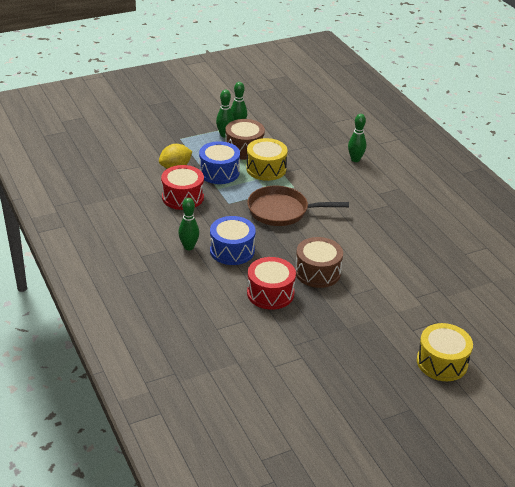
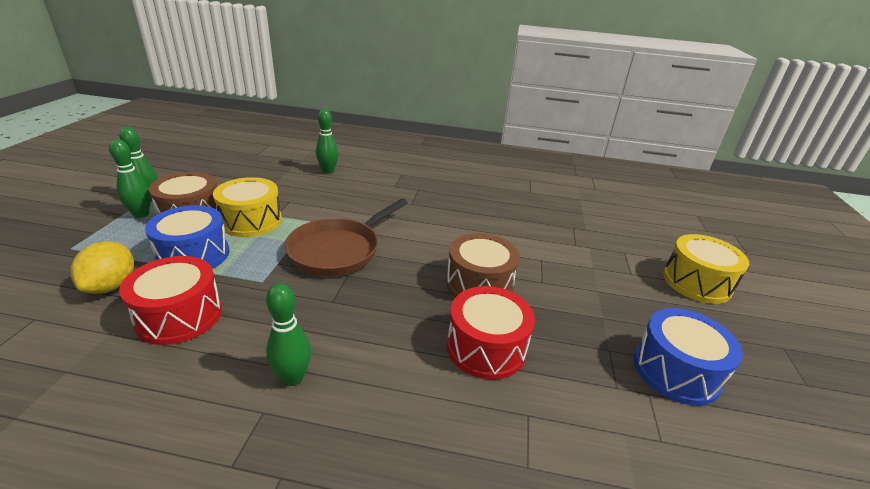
camera: 55 degrees left, 5 degrees down
blue drum [210,216,256,265] -> blue drum moved to [634,308,743,406]

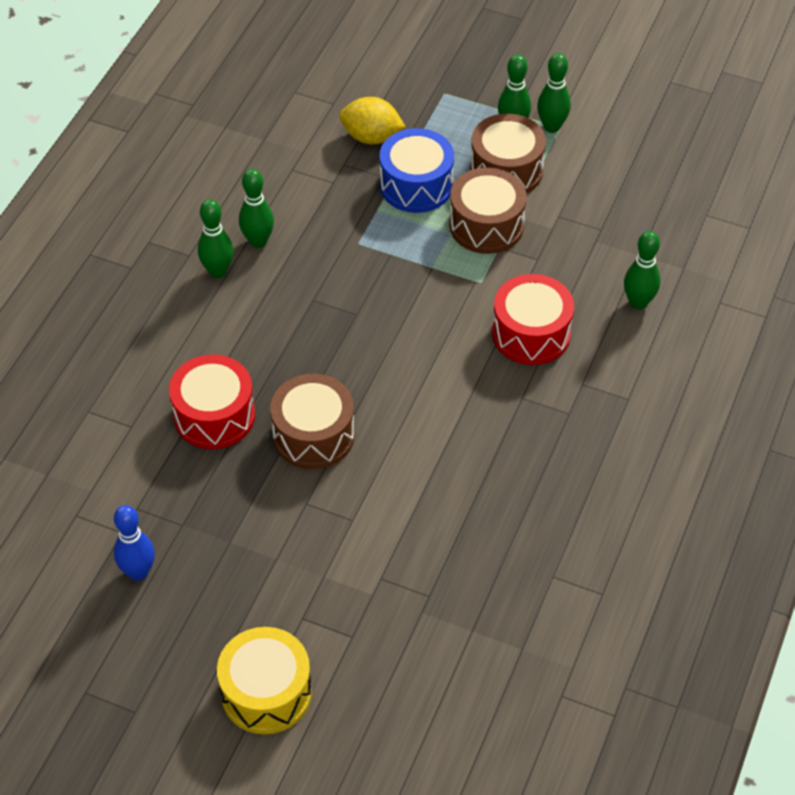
camera: 105 degrees right, 20 degrees up
red drum [119,256,222,345] -> red drum moved to [492,274,574,365]
yellow drum [213,177,282,237] -> brown drum [449,167,527,254]
brown pan [285,199,408,276] -> none
blue drum [634,308,743,406] -> blue bowling pin [114,505,155,581]
none -> green bowling pin [239,169,274,248]

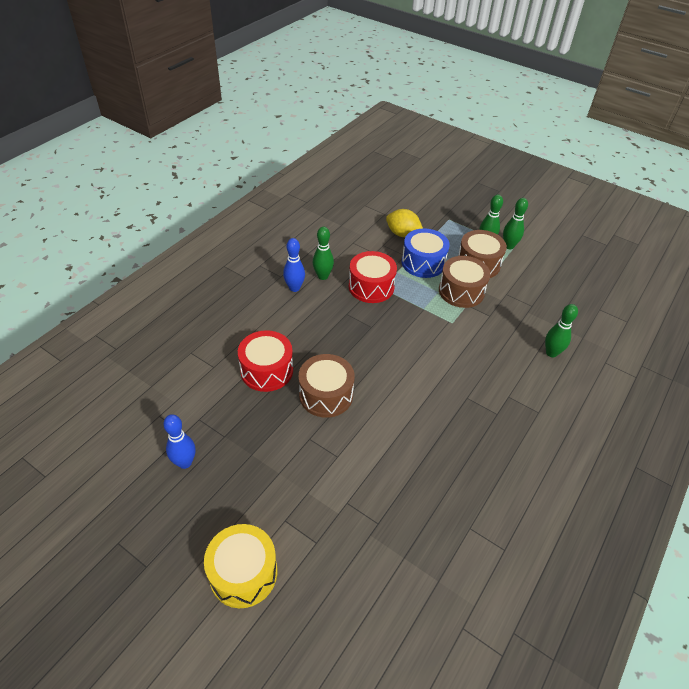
camera: 10 degrees right, 5 degrees down
green bowling pin [198,199,233,278] -> blue bowling pin [283,238,305,292]
red drum [492,274,574,365] -> red drum moved to [349,251,397,303]

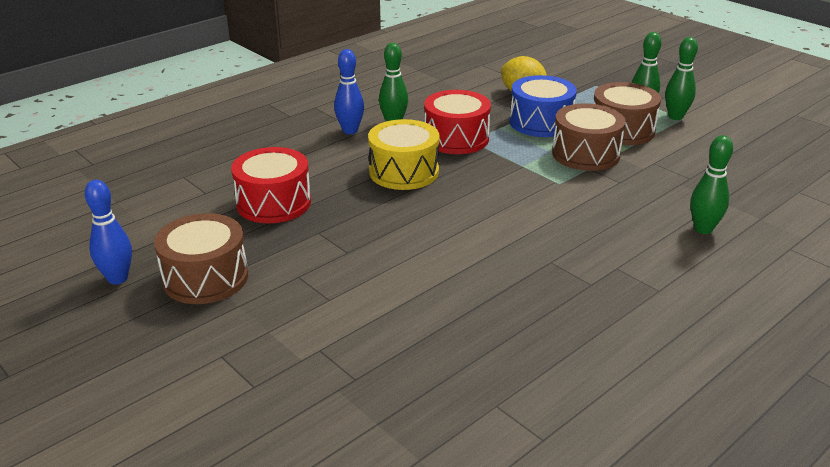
camera: 15 degrees right, 15 degrees down
yellow drum [204,524,277,608] -> yellow drum moved to [368,119,440,190]
brown drum [299,354,355,418] -> brown drum moved to [154,213,248,304]

